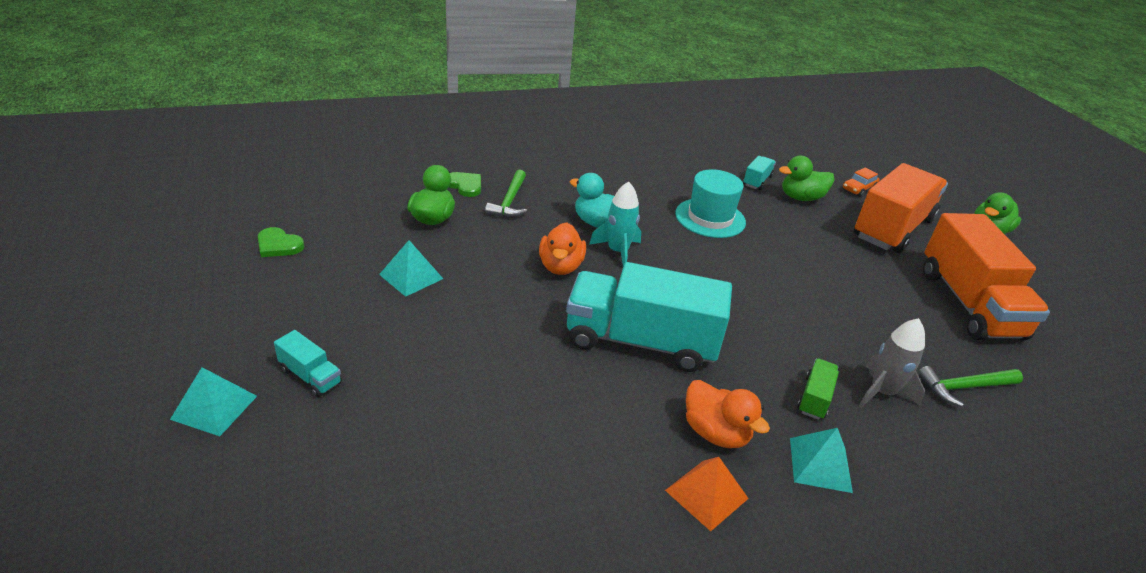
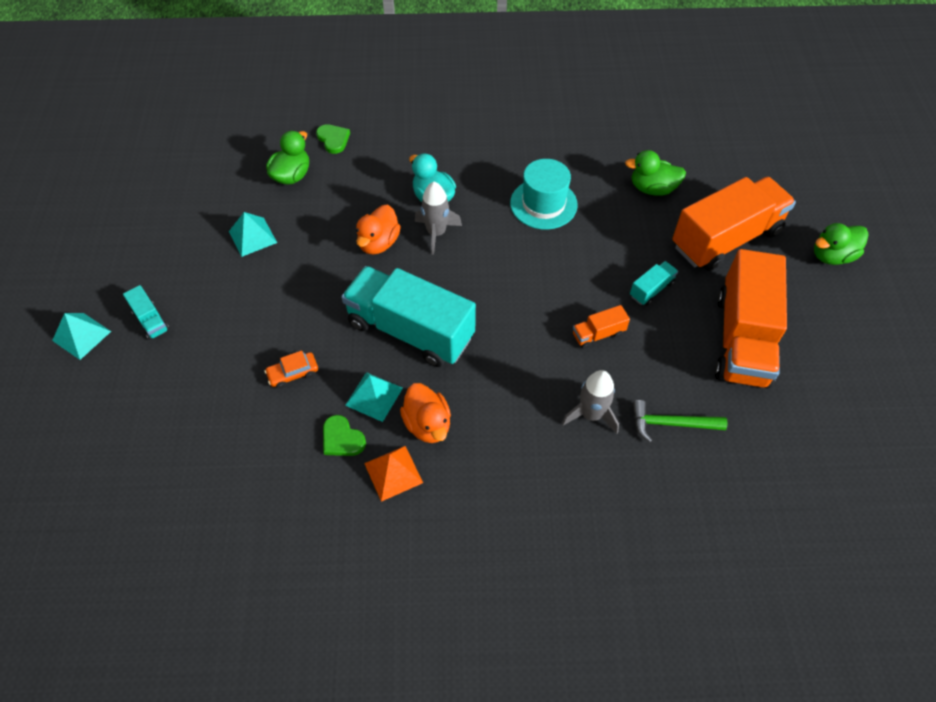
camera: 20 degrees right, 20 degrees up
green heart [258,227,304,257] -> green heart moved to [323,415,366,456]
green hammer [485,170,527,217] -> none
turquoise rocket [589,181,641,266] -> grey rocket [415,182,462,255]
turquoise truck [743,156,776,190] -> turquoise truck moved to [630,261,678,305]
turquoise pyramid [790,428,853,493] -> turquoise pyramid moved to [345,372,403,422]
green truck [797,359,839,420] -> none
orange car [843,168,879,197] -> orange car moved to [265,350,318,389]
none -> orange truck [573,305,630,349]

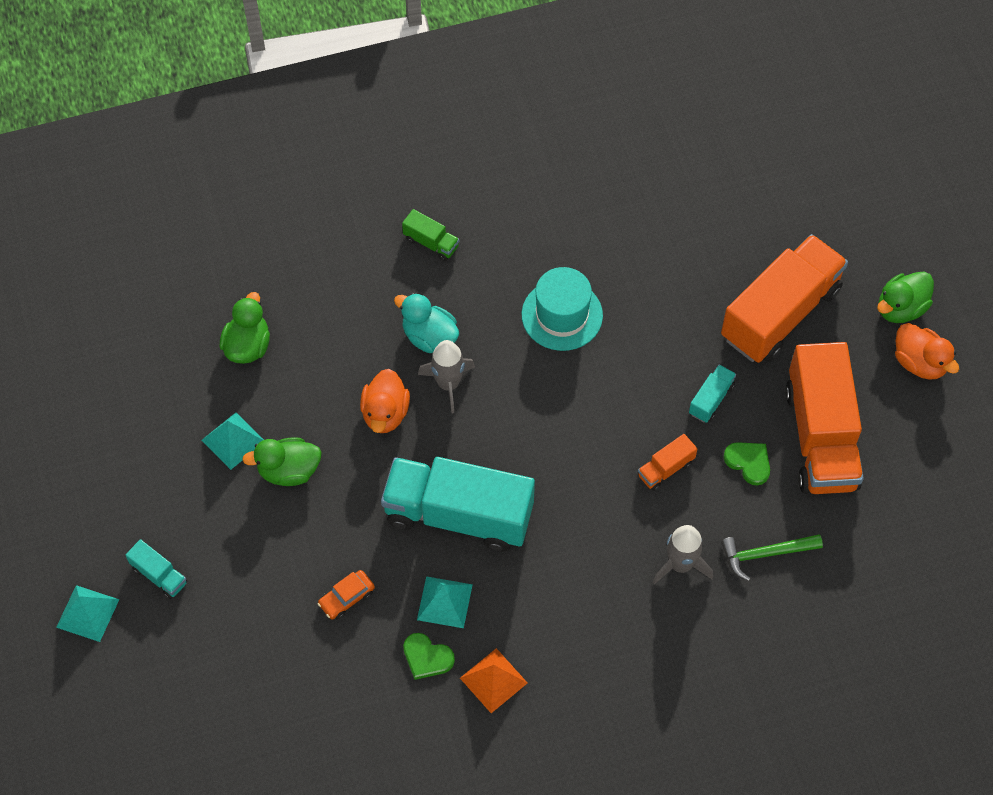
camera: 15 degrees left, 5 degrees up
green heart [316,124,350,154] -> green heart moved to [723,442,770,485]
orange duck [400,383,451,443] -> orange duck moved to [895,323,959,380]
green duck [625,150,686,196] -> green duck moved to [242,437,322,486]
none -> green truck [402,209,459,261]

